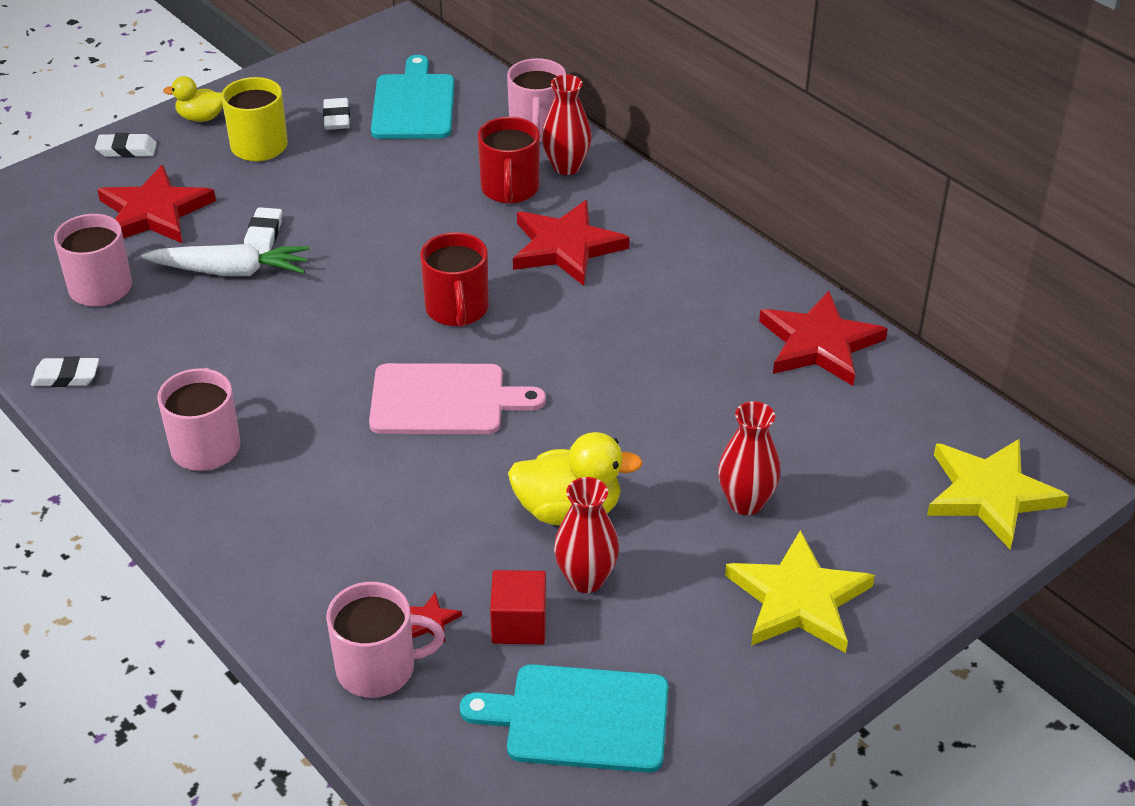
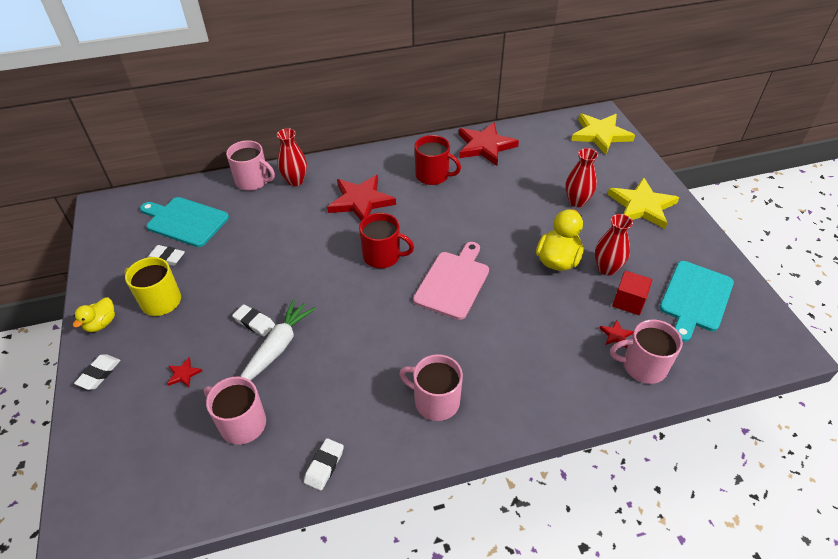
camera: 65 degrees left, 5 degrees up
red star [97,165,216,243] -> red star [167,357,202,387], size x0.40
pink mug [326,582,445,698] -> pink mug turned 105 degrees counterclockwise [610,319,683,384]
red mug [478,117,540,204] -> red mug moved to [414,135,461,185]

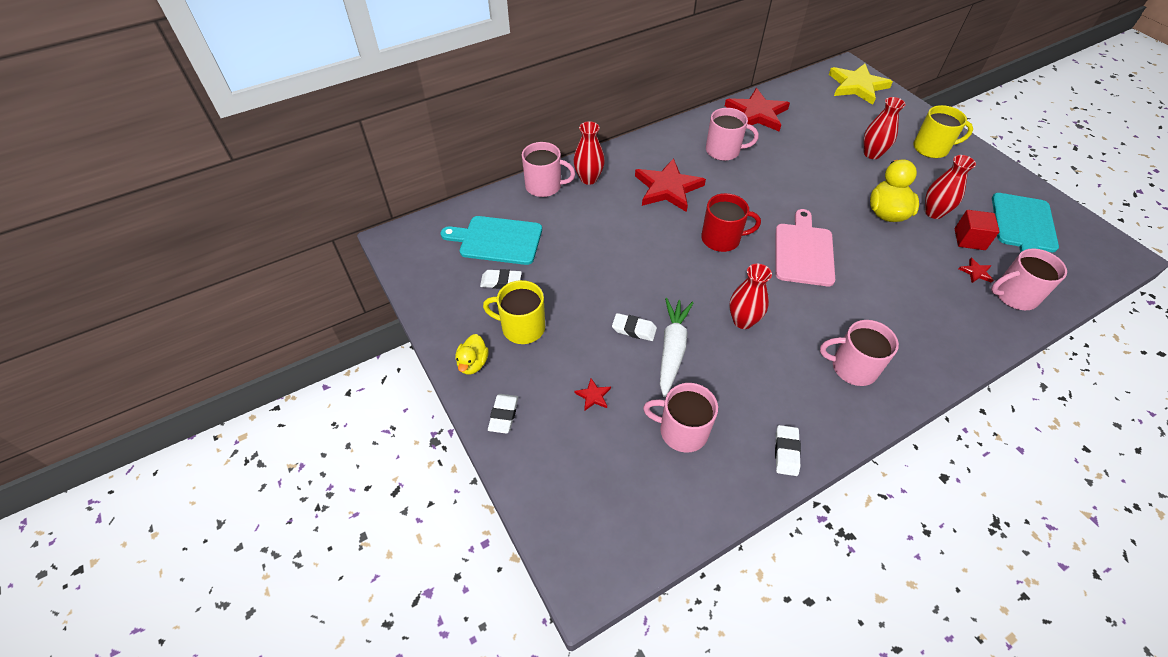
camera: 15 degrees left, 5 degrees up
red mug [414,135,461,185] -> pink mug [706,108,758,161]
yellow star [607,177,680,229] -> yellow mug [914,105,973,158]
none -> red vase [729,264,772,329]

